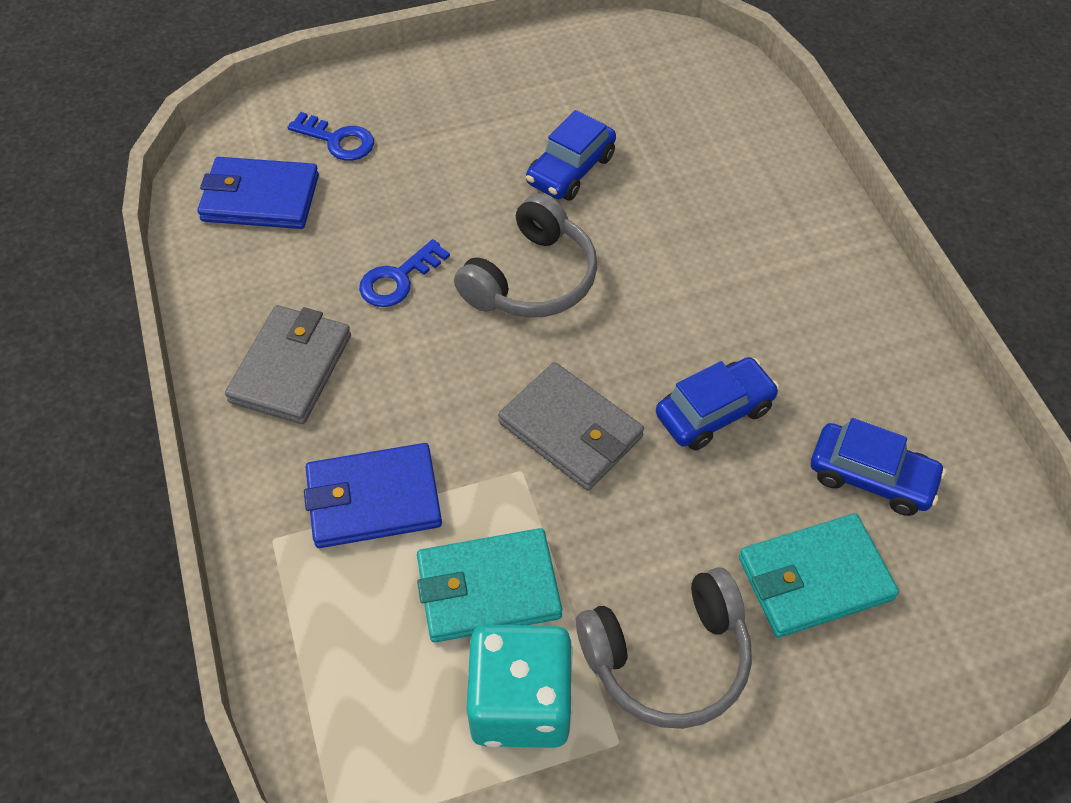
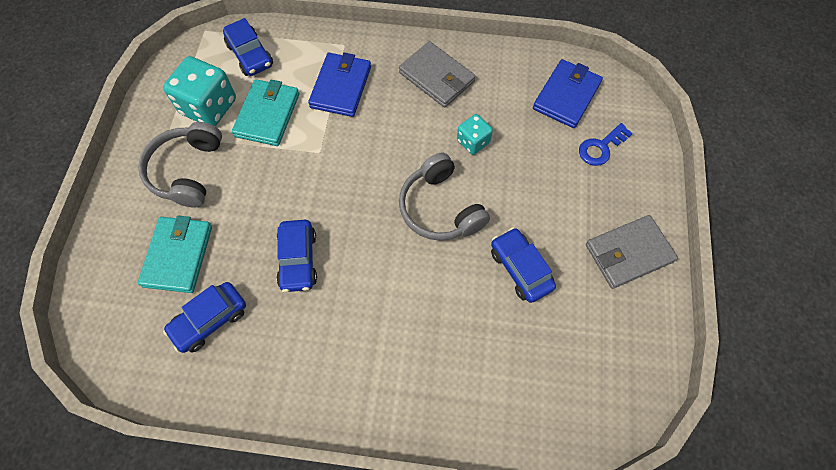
camera: 115 degrees right, 10 degrees up
blue key [359,239,450,307] -> turquoise dice [457,114,493,155]
grey wallet [498,362,644,491] -> grey wallet moved to [586,215,678,289]
none -> blue car [223,18,273,76]

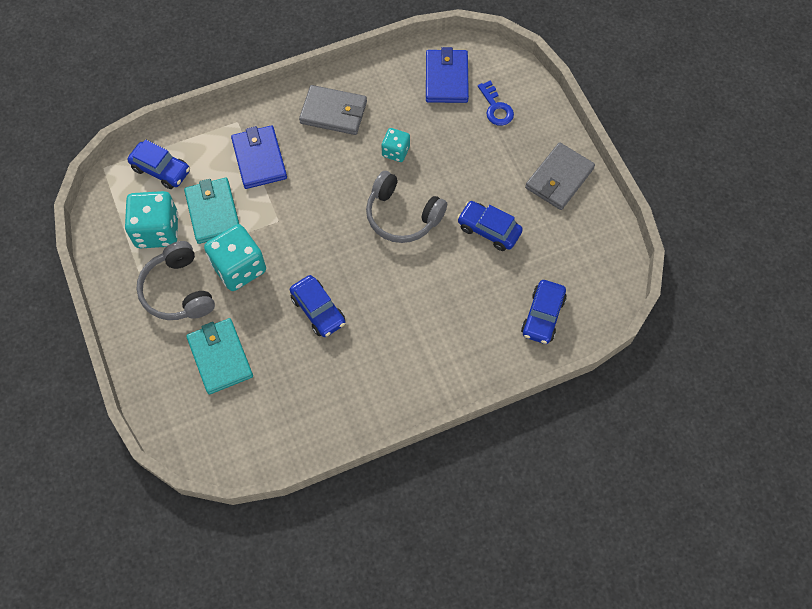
camera: 30 degrees left, 0 degrees up
blue car [163,282,246,353] -> blue car moved to [521,280,567,344]
blue key [579,123,633,166] -> blue key turned 45 degrees counterclockwise [478,81,514,126]
none -> turquoise dice [204,224,266,291]

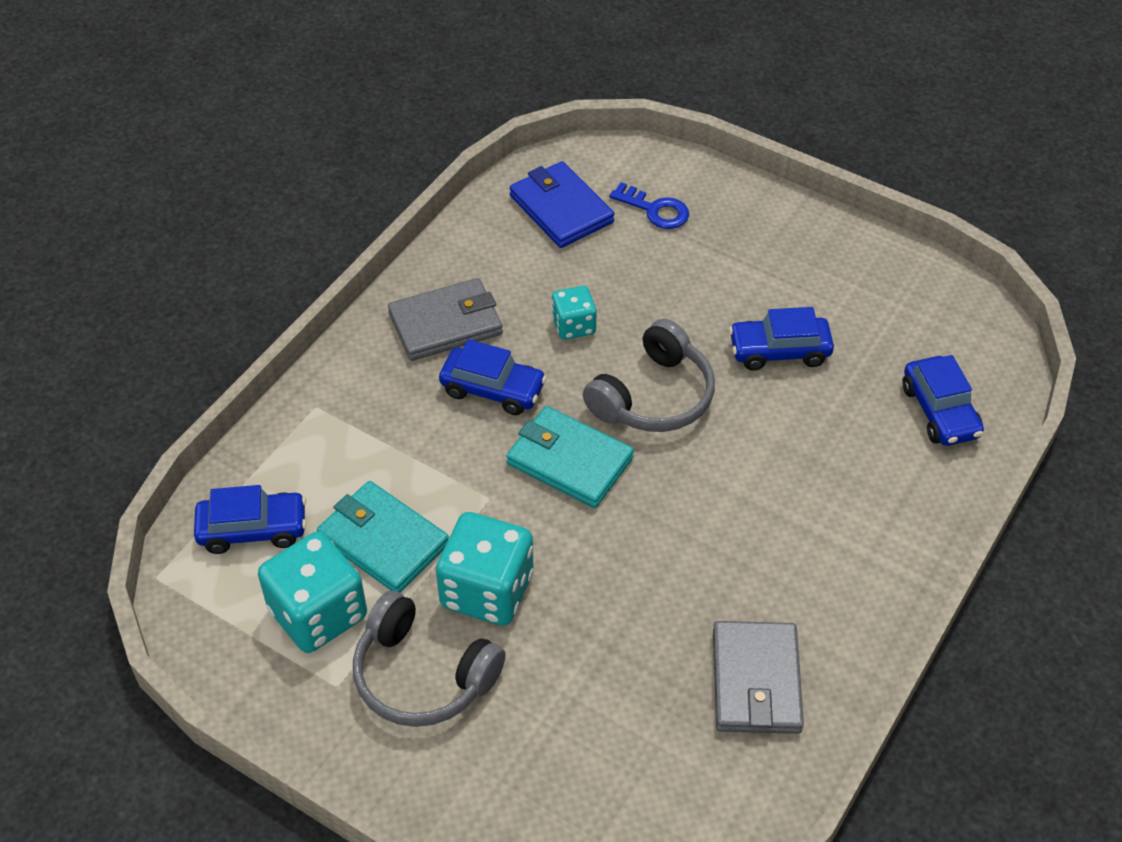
camera: 35 degrees left, 15 degrees down
turquoise wallet [186,318,253,394] -> turquoise wallet moved to [506,406,634,508]
blue wallet [231,125,287,189] -> none
blue car [290,275,345,337] -> blue car moved to [439,339,547,415]
grey headphones [366,171,447,243] -> grey headphones turned 45 degrees counterclockwise [583,319,715,432]
grey wallet [525,142,595,210] -> grey wallet moved to [713,621,804,734]

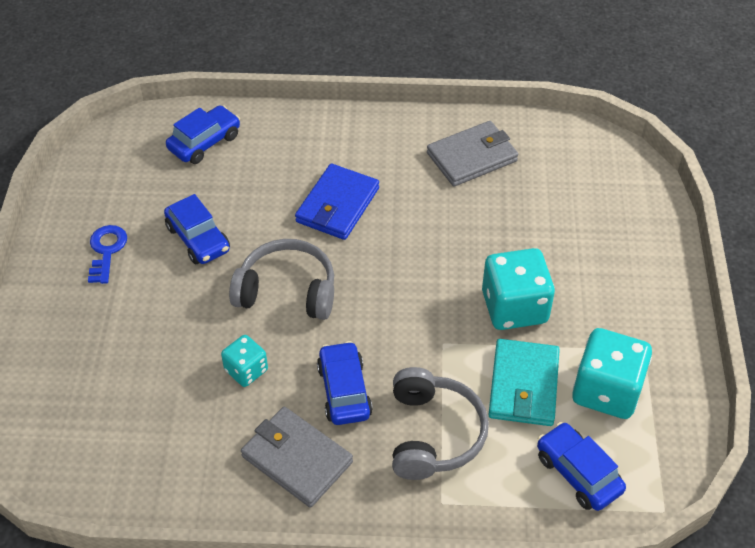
camera: 120 degrees left, 0 degrees up
grey headphones [353,590,506,727] -> grey headphones moved to [392,367,489,480]
turquoise wallet [506,406,634,508] -> none
blue wallet [510,161,615,248] -> blue wallet moved to [295,164,379,240]
blue key [610,182,689,229] -> blue key moved to [88,225,127,284]

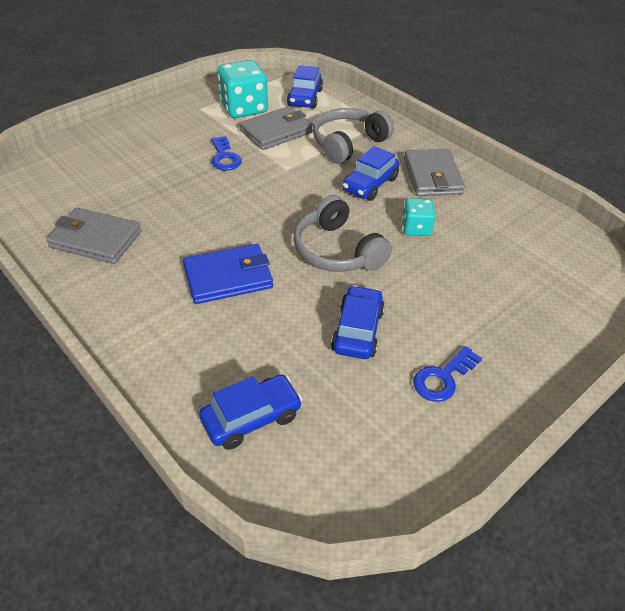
camera: 135 degrees left, 5 degrees down
blue car [166,105,240,164] -> blue car turned 150 degrees clockwise [199,375,303,450]
turquoise dice [482,248,555,330] -> blue key [211,136,242,171]
turquoise wallet [489,339,560,426] -> grey wallet [239,106,313,150]

